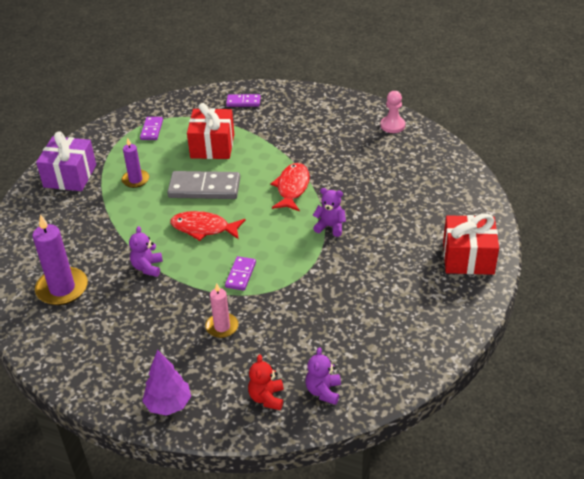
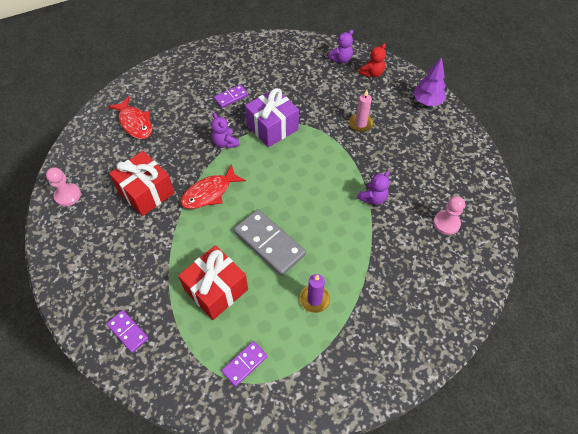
camera: 140 degrees left, 15 degrees up
purple candle [33,214,88,305] -> pink pawn [433,196,465,235]
purple gift [36,131,96,191] -> purple gift moved to [245,88,299,147]
red fish [170,211,246,241] -> red fish moved to [108,96,152,139]
purple domino [225,256,256,291] -> purple domino moved to [214,85,248,108]
red gift [443,213,499,275] -> red gift moved to [109,151,175,216]

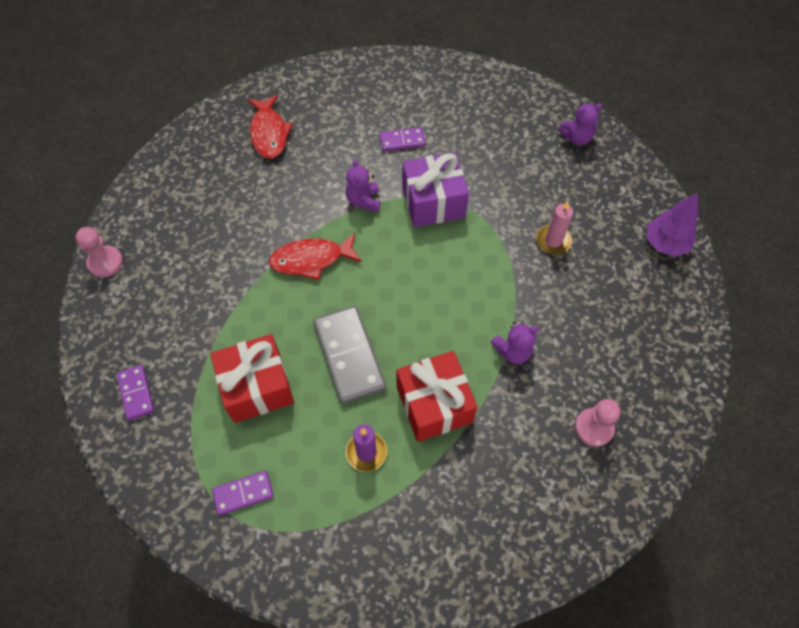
camera: 25 degrees right, 5 degrees up
pink pawn [46,167,81,206] -> pink pawn moved to [76,227,123,277]
red gift [109,151,175,216] -> red gift moved to [396,351,478,442]
red teddy bear [359,43,386,77] -> none

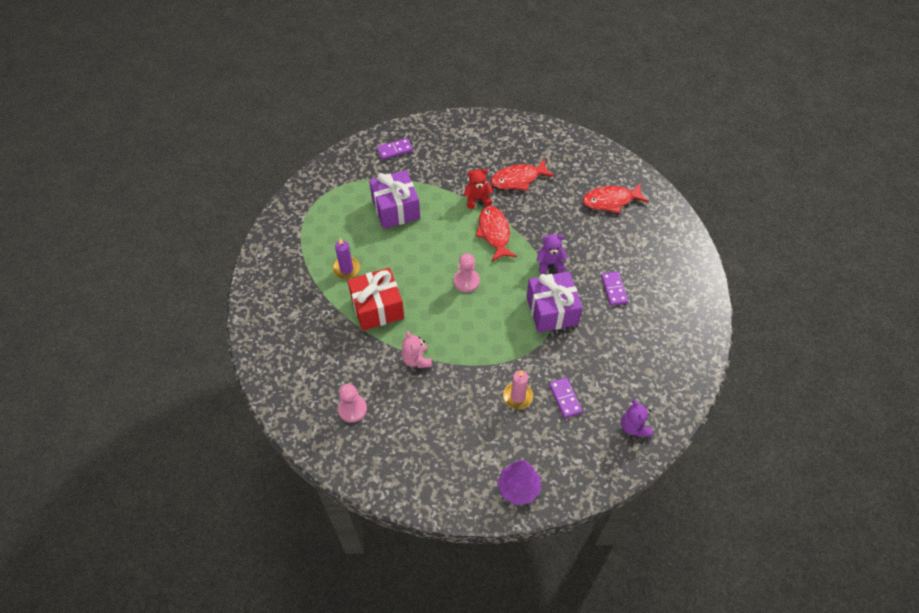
camera: 90 degrees right, 5 degrees down
pink pawn [76,227,123,277] -> pink pawn moved to [454,253,480,292]
red gift [210,334,294,423] -> purple gift [369,170,420,229]
purple domino [212,470,274,516] -> purple domino moved to [549,377,582,418]
grey domino [313,306,386,404] -> none
purple teddy bear [491,322,539,364] -> pink teddy bear [401,331,432,368]
none -> red teddy bear [464,169,493,209]
none -> red fish [490,159,555,191]

